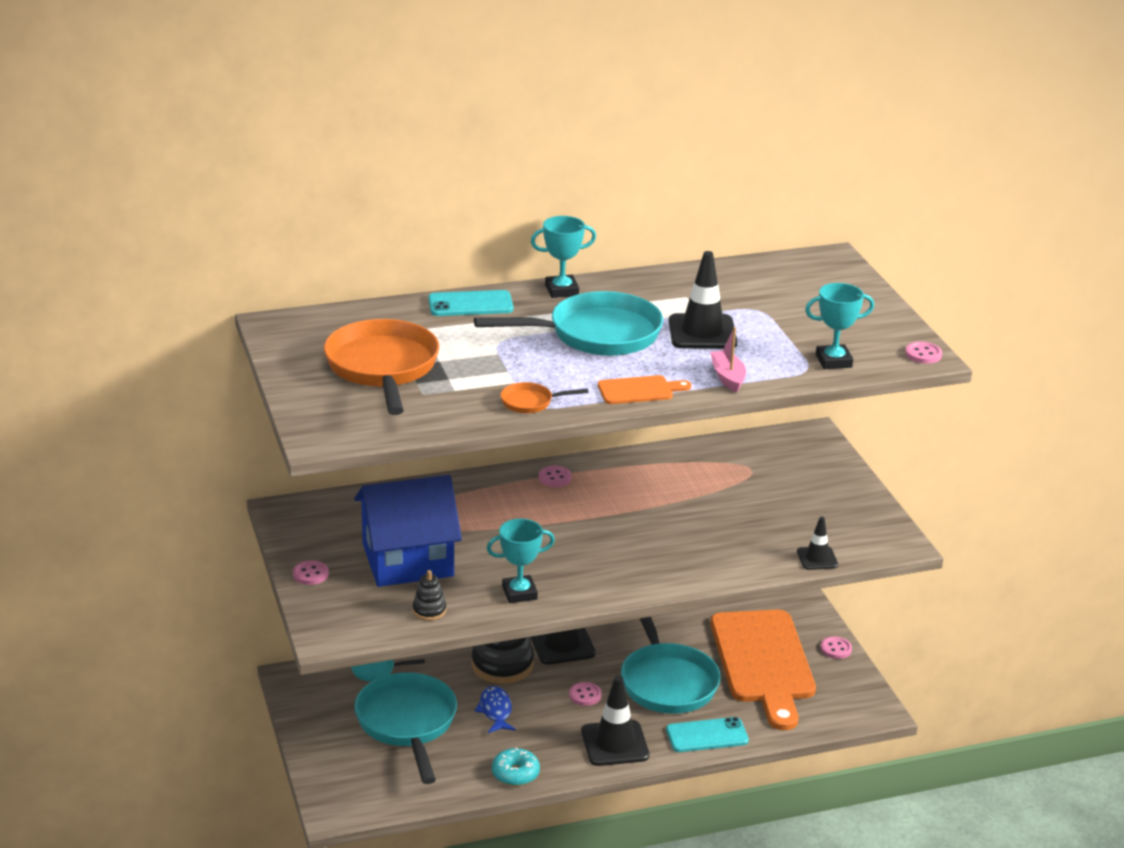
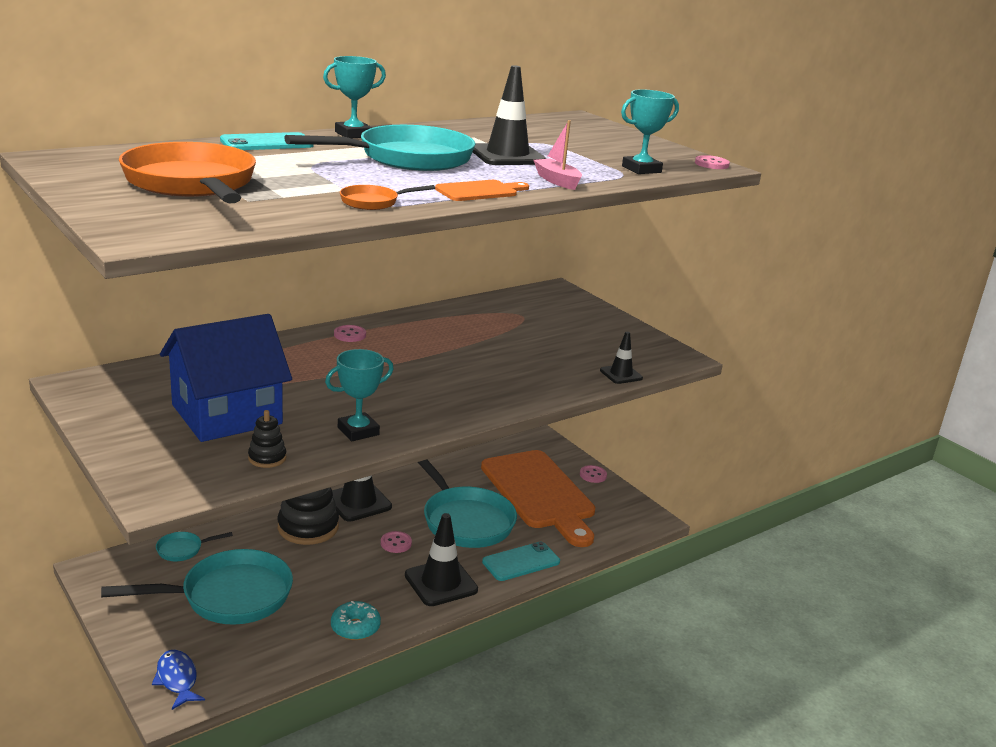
camera: 20 degrees left, 5 degrees down
pink button [293,560,329,585] -> none
turquoise pan [354,672,457,784] -> turquoise pan turned 105 degrees clockwise [101,549,293,625]
blue fish [475,686,516,733] -> blue fish moved to [152,650,205,710]

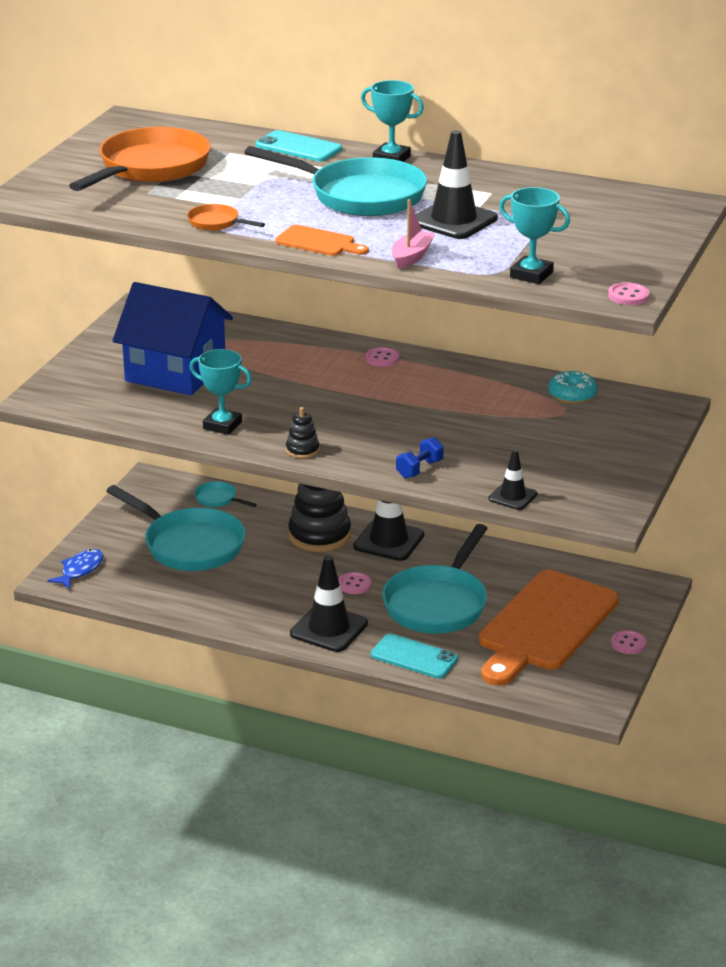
camera: 60 degrees right, 5 degrees up
black stacking toy [248,410,287,468] -> black stacking toy moved to [286,407,319,459]
turquoise donut [331,601,381,640] -> turquoise donut moved to [548,371,598,404]
none -> blue dumbbell [396,437,444,478]

